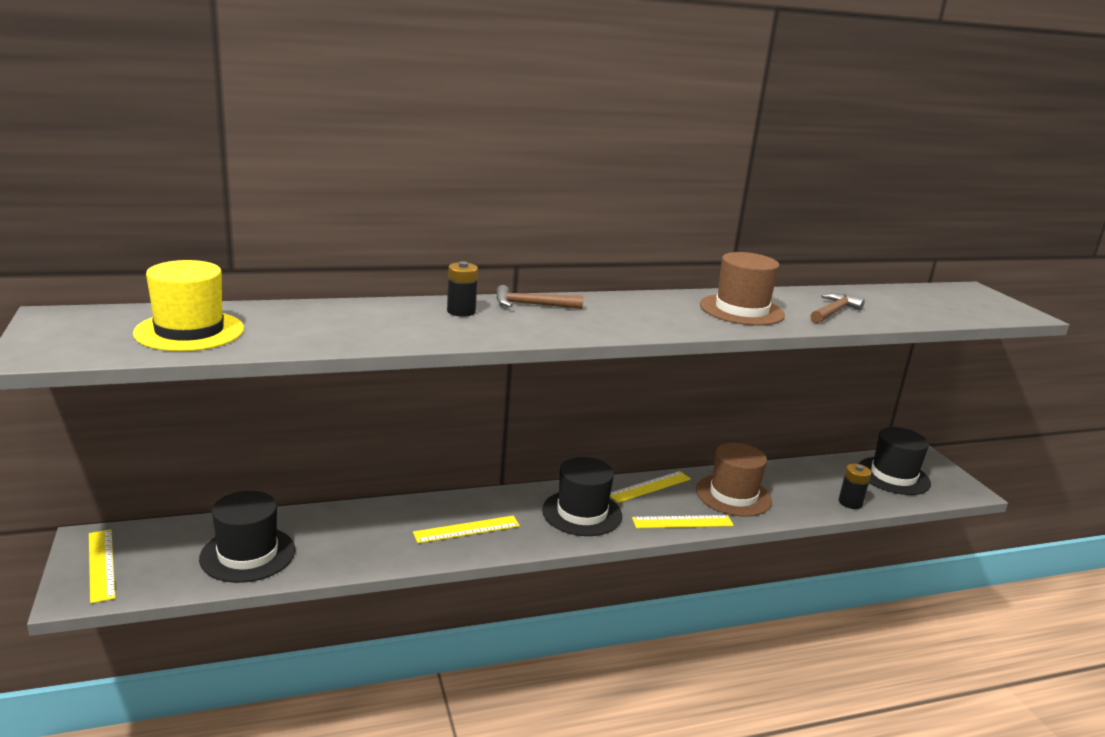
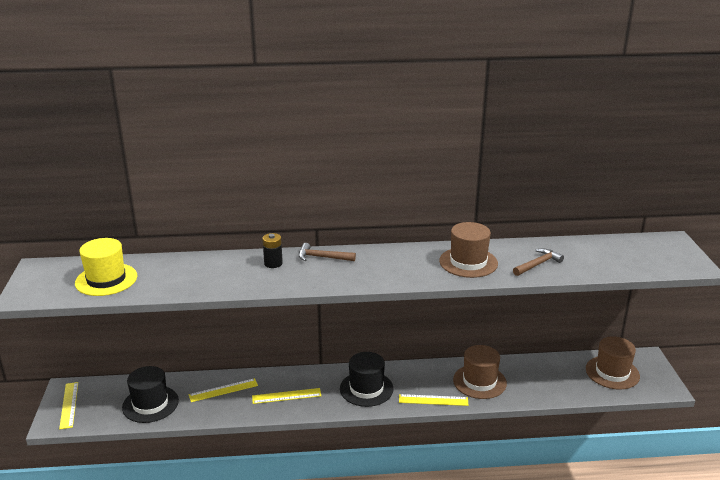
camera: 15 degrees right, 5 degrees up
yellow ruler [610,471,691,503] -> yellow ruler moved to [189,378,258,402]
black battery [839,464,871,509] -> none
black hat [858,427,931,495] -> brown hat [586,336,640,390]

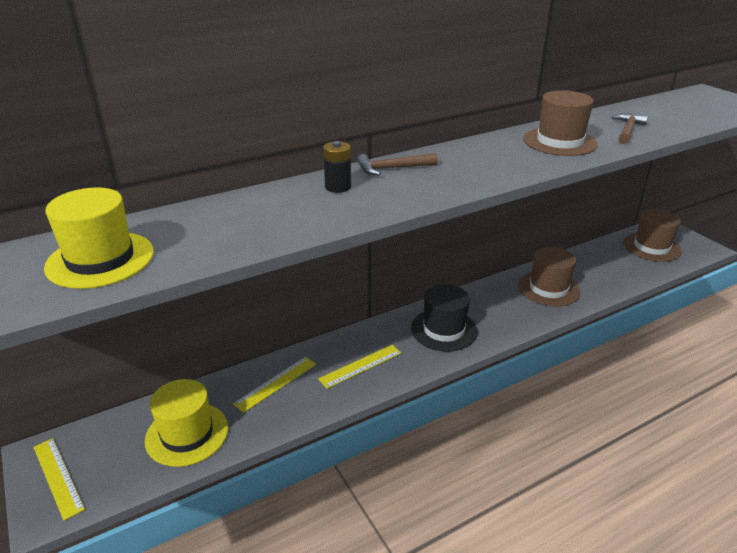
camera: 25 degrees left, 5 degrees up
black hat [122,366,179,423] -> yellow hat [145,379,228,467]
yellow ruler [399,394,469,406] -> none

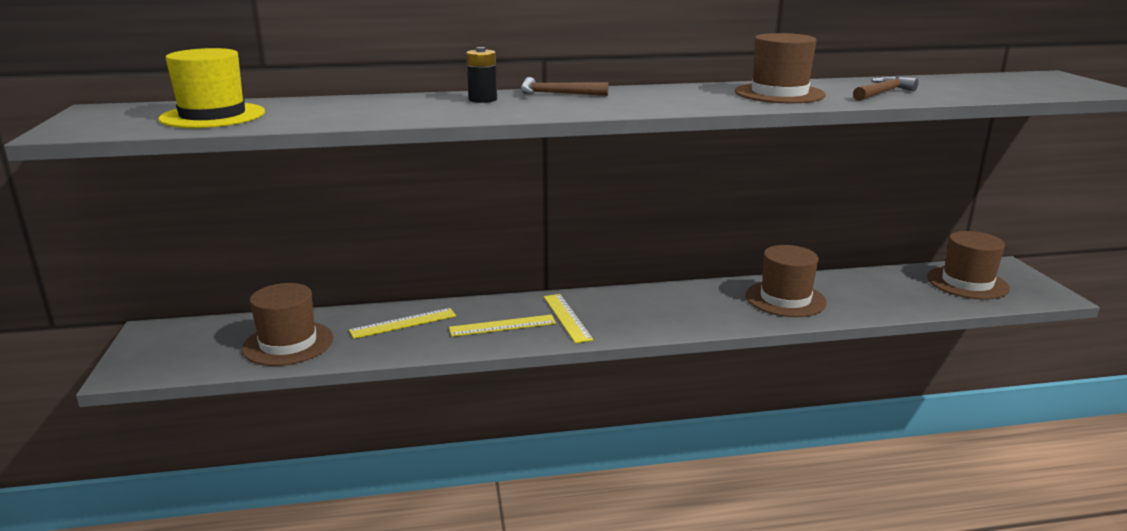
camera: 20 degrees right, 10 degrees down
yellow ruler [33,438,85,521] -> yellow ruler moved to [544,294,593,343]
yellow hat [145,379,228,467] -> brown hat [242,283,333,366]
black hat [411,284,478,352] -> none

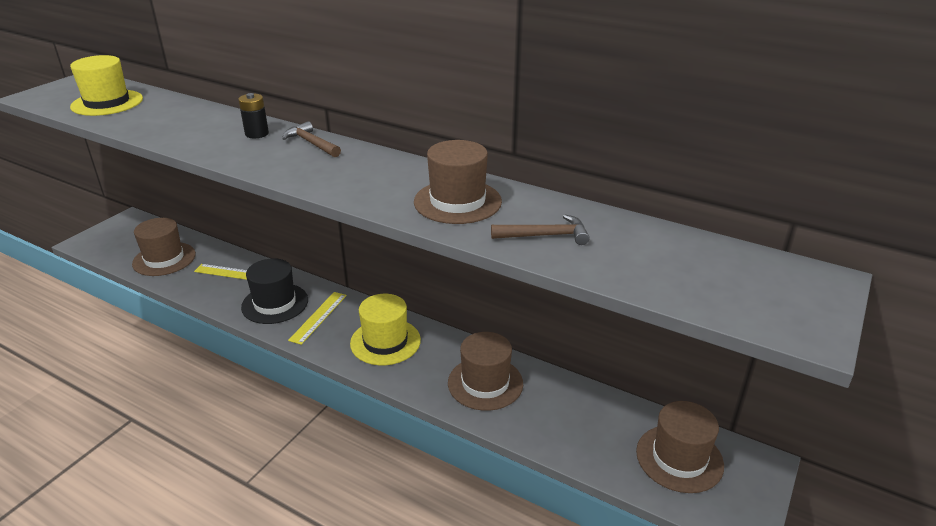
camera: 40 degrees right, 10 degrees up
yellow ruler [449,315,556,337] -> black hat [241,258,308,324]
none -> yellow hat [350,294,421,365]

